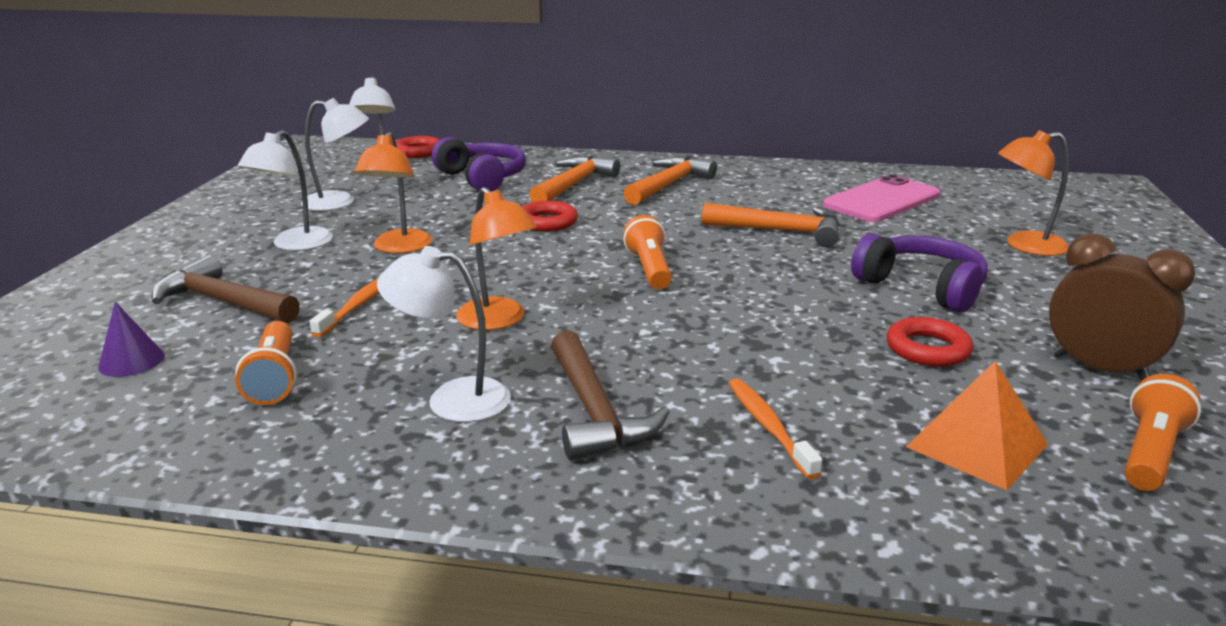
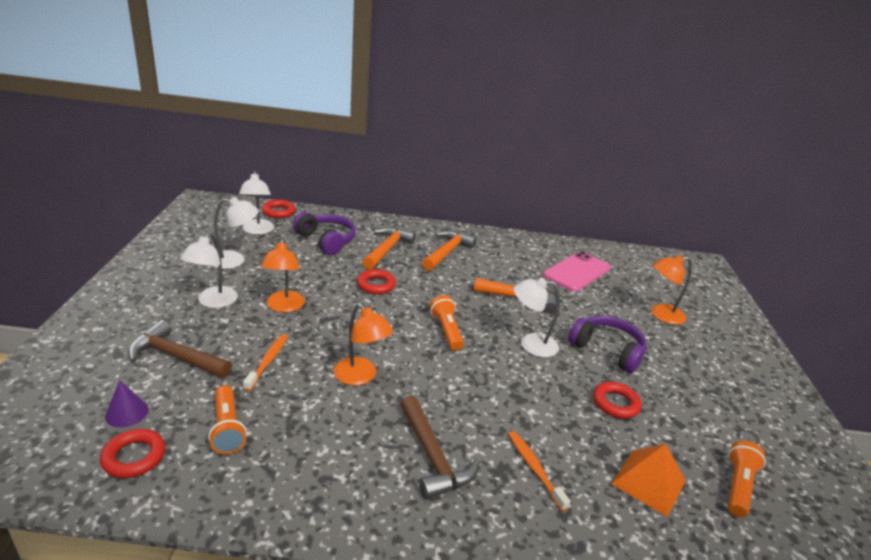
camera: 10 degrees left, 5 degrees up
white lamp [377,246,511,422] -> white lamp moved to [513,277,560,357]
brown clock [1049,233,1195,381] -> none
none -> red ring [100,429,166,478]

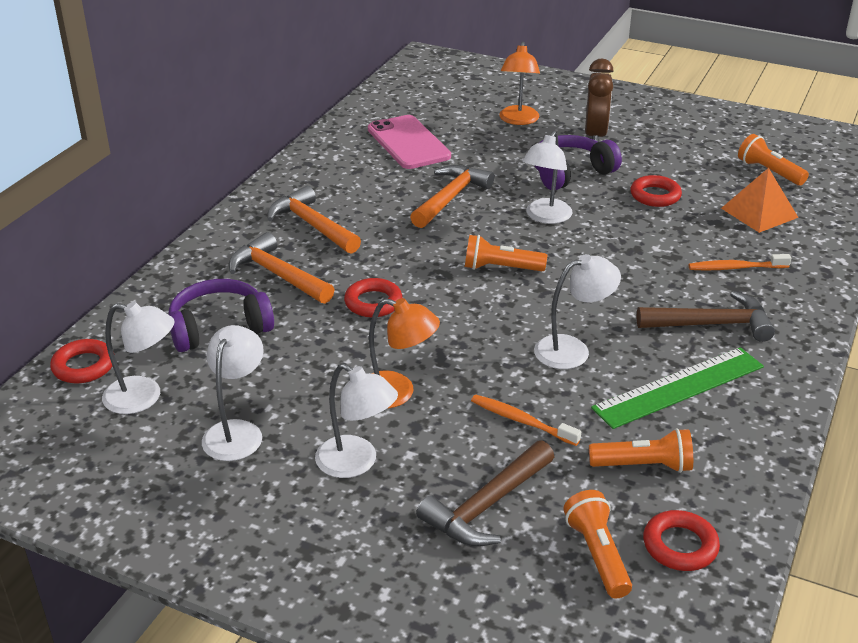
camera: 65 degrees left, 5 degrees up
purple cone [105,380,148,427] -> orange flashlight [564,490,632,598]
orange lamp [334,303,393,385] -> white lamp [534,254,621,369]
none -> brown clock [585,59,614,142]
none -> green ruler [591,347,764,429]

